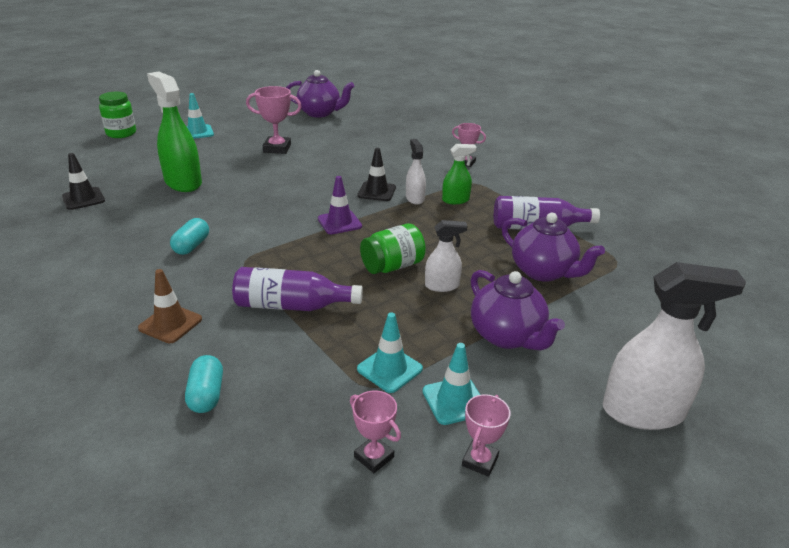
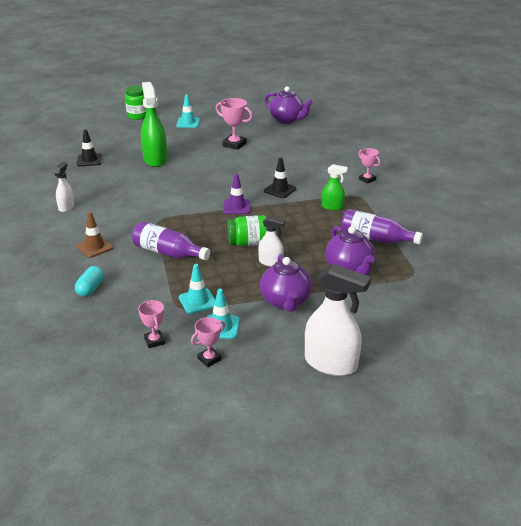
camera: 25 degrees right, 0 degrees up
turquoise capsule [170,218,209,255] -> none
white spray bottle [406,139,426,205] -> white spray bottle moved to [54,162,74,212]

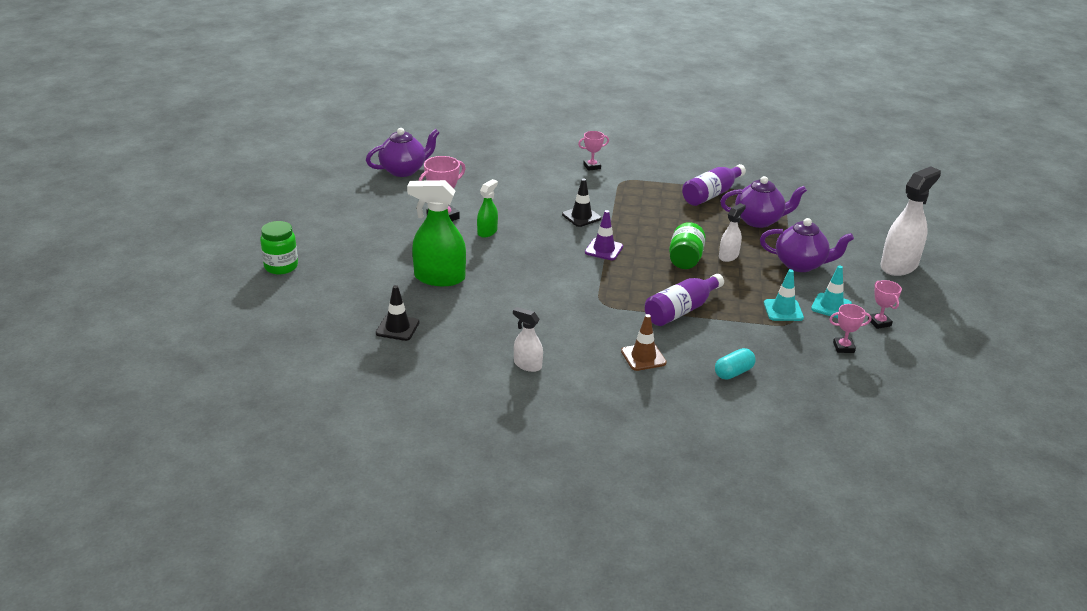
camera: 70 degrees left, 0 degrees up
turquoise capsule [75,266,104,297] -> turquoise capsule turned 75 degrees counterclockwise [715,348,755,380]
turquoise traffic cone [176,94,200,128] -> none
green spray bottle [322,164,348,210] -> green spray bottle moved to [477,179,498,238]

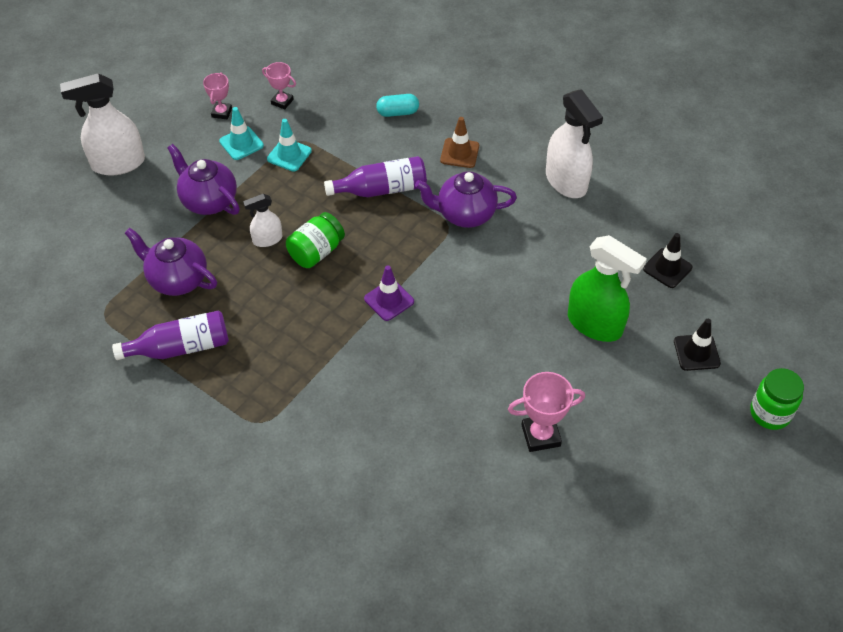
camera: 150 degrees left, 20 degrees up
purple teapot [366,128,440,177] -> purple teapot moved to [415,171,517,228]
green spray bottle [477,179,498,238] -> none
white spray bottle [513,307,543,372] -> white spray bottle [546,89,603,198], size x1.86
black traffic cone [562,179,601,227] -> black traffic cone moved to [674,319,721,371]
pink trophy [578,131,609,171] -> none

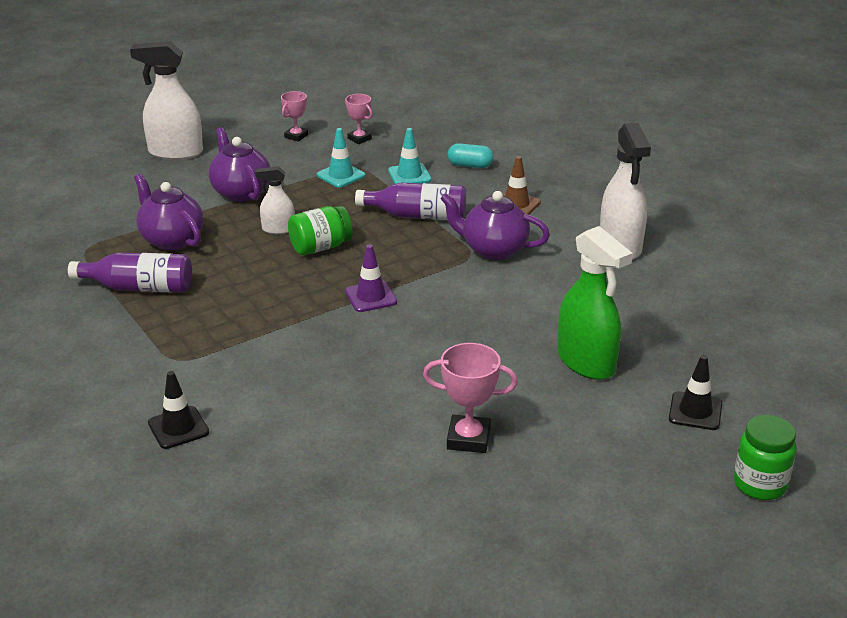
camera: 20 degrees right, 20 degrees down
turquoise traffic cone [219,107,264,160] -> turquoise traffic cone moved to [388,128,431,184]
black traffic cone [643,233,693,288] -> black traffic cone moved to [148,371,209,449]

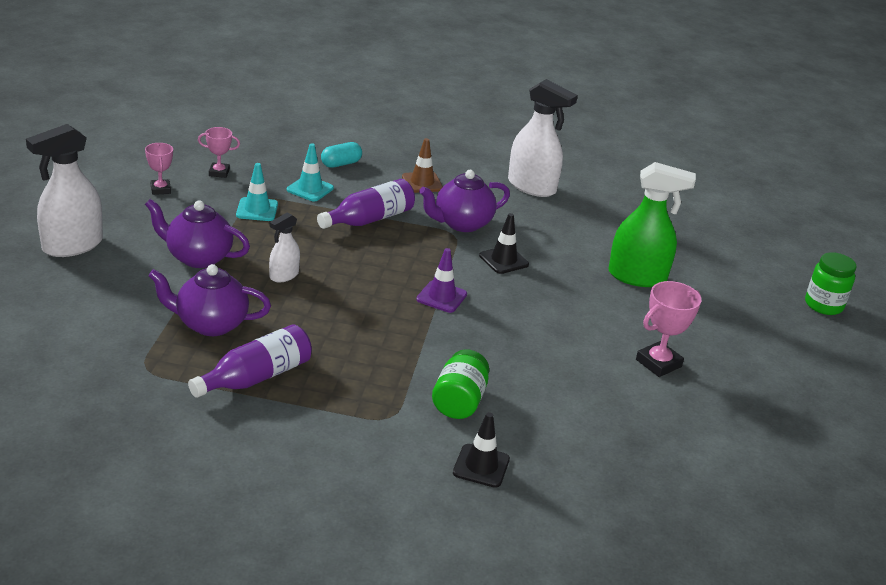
camera: 50 degrees left, 0 degrees up
green jar [288,206,353,255] -> green jar moved to [432,349,489,419]
black traffic cone [669,355,722,430] -> black traffic cone moved to [479,213,529,274]

